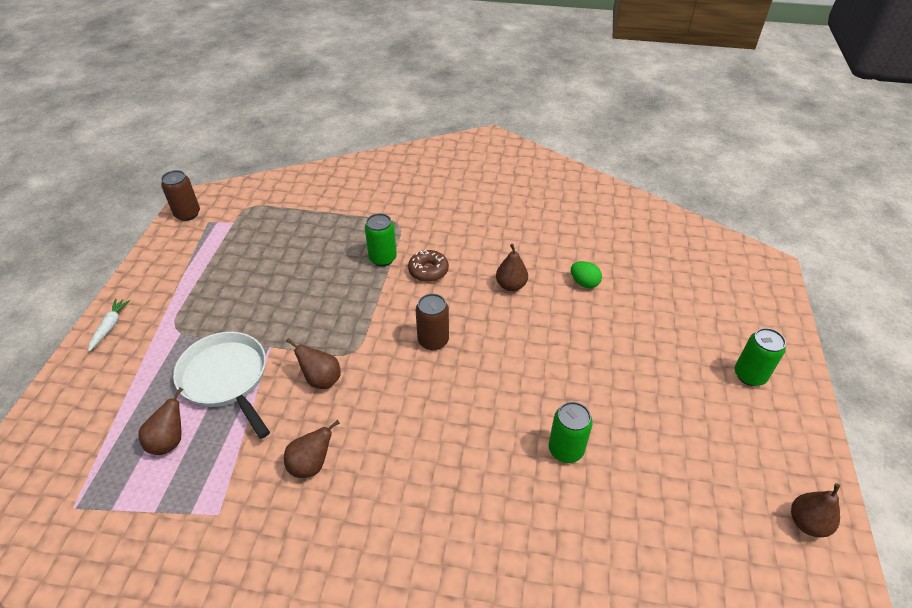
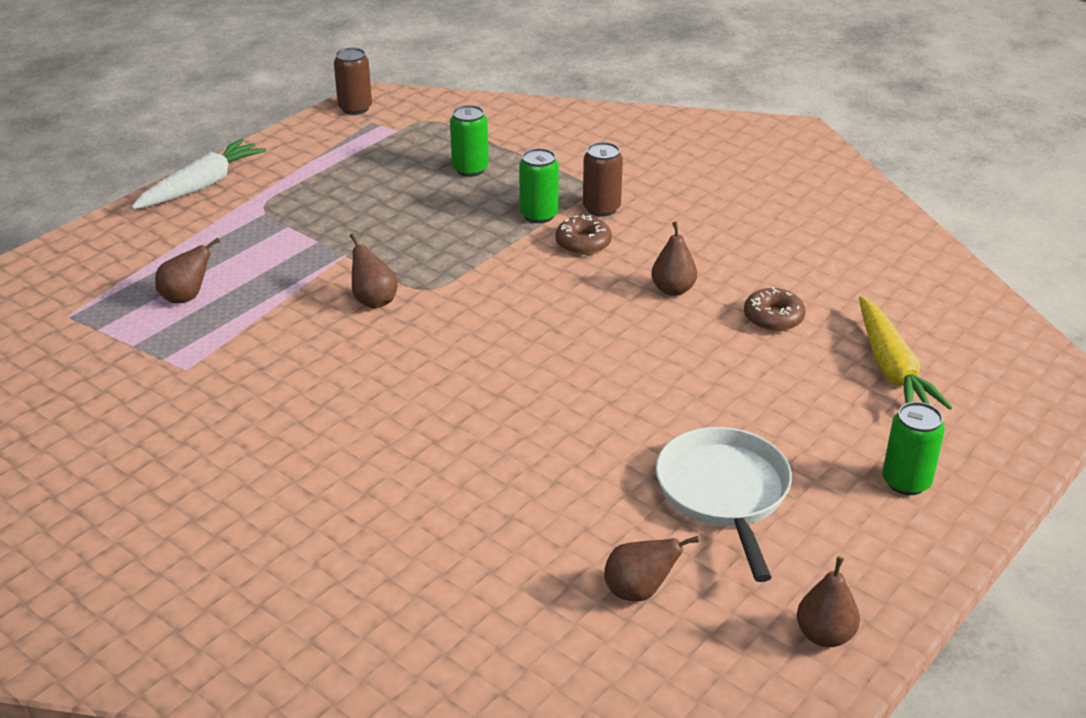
camera: 30 degrees right, 10 degrees down
white carrot [88,299,130,352] -> white carrot [131,139,267,209], size x1.92
white pan [173,332,270,439] -> white pan moved to [656,427,792,582]
brown pear [284,420,340,478] -> brown pear moved to [604,536,699,602]
brown can [416,294,449,350] -> brown can moved to [583,142,623,217]
green can [549,402,593,463] -> green can moved to [450,105,489,177]
green egg [571,261,602,288] -> brown donut [744,287,805,332]
none -> yellow carrot [859,296,952,410]

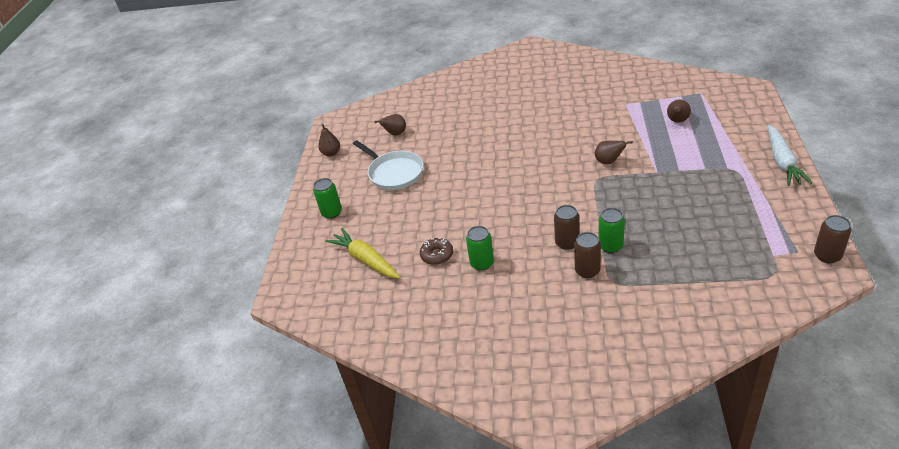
camera: 150 degrees right, 5 degrees up
green can [450,105,489,177] -> green can moved to [466,226,494,271]
brown donut [555,215,612,255] -> brown can [554,205,580,250]
brown pear [651,222,697,296] -> none

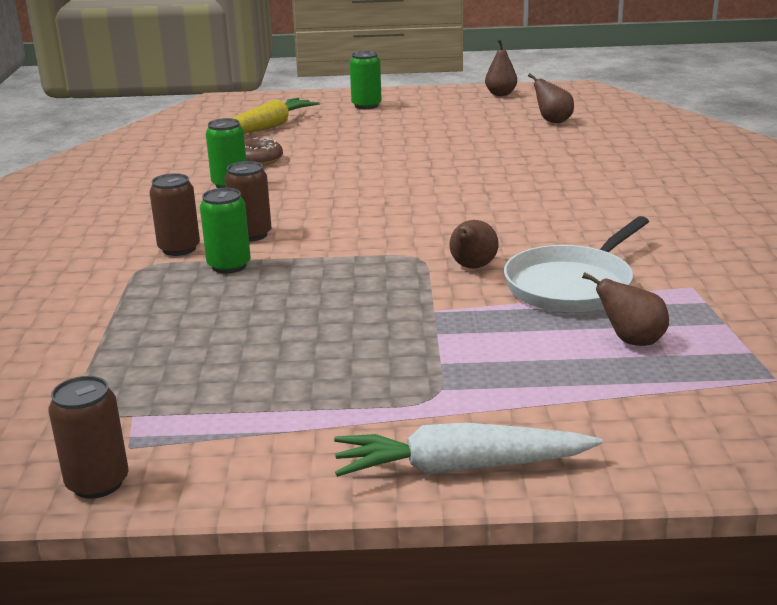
camera: 80 degrees right, 15 degrees down
white pan [353,140,423,190] -> white pan moved to [504,216,649,313]

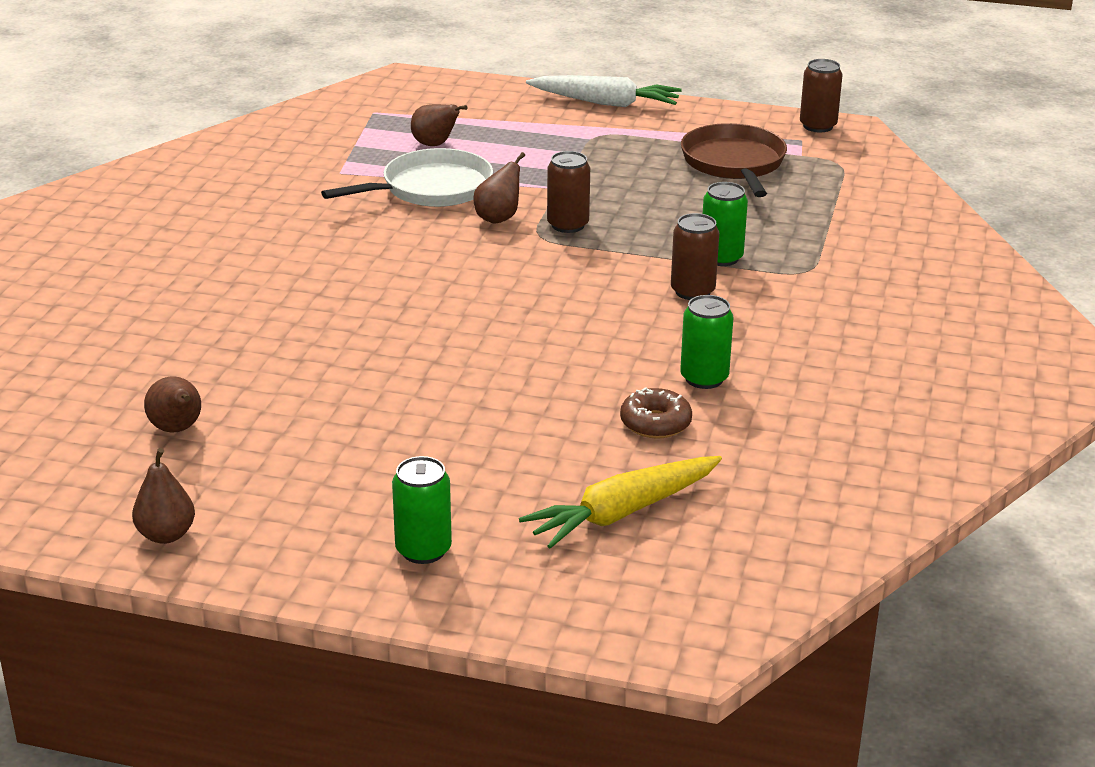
camera: 165 degrees left, 5 degrees up
brown can [149,173,200,256] -> brown can moved to [547,151,590,233]
none -> brown pan [681,123,787,197]

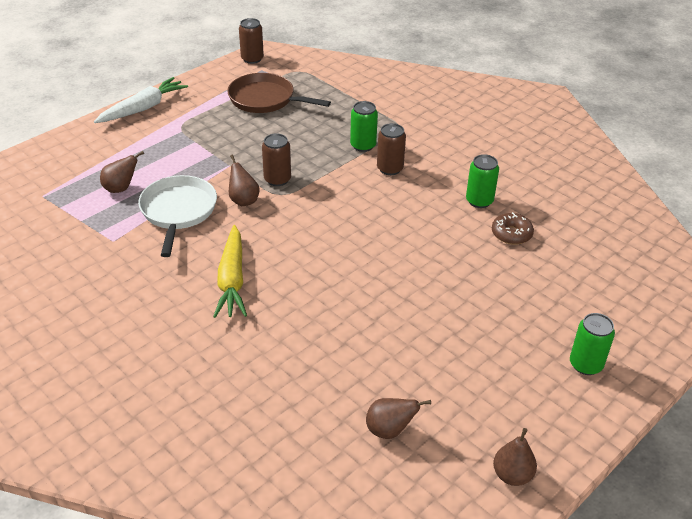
camera: 60 degrees left, 10 degrees up
yellow carrot [519,456,722,549] -> yellow carrot moved to [213,225,247,318]

